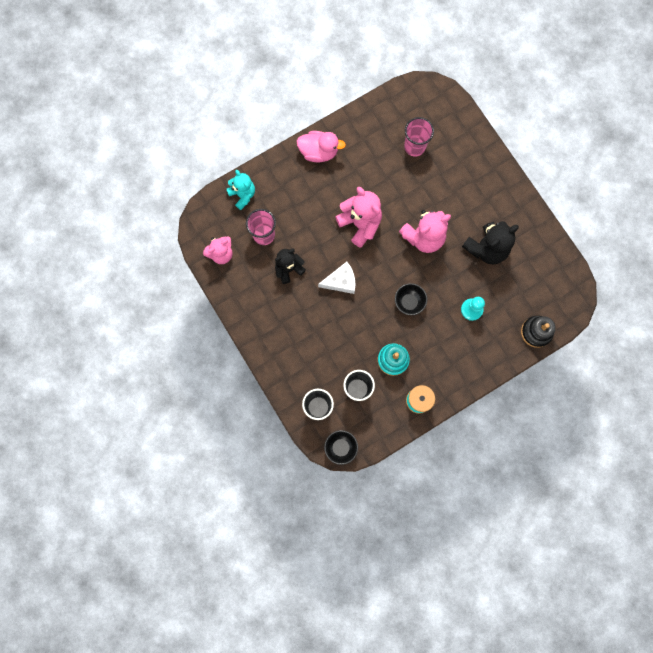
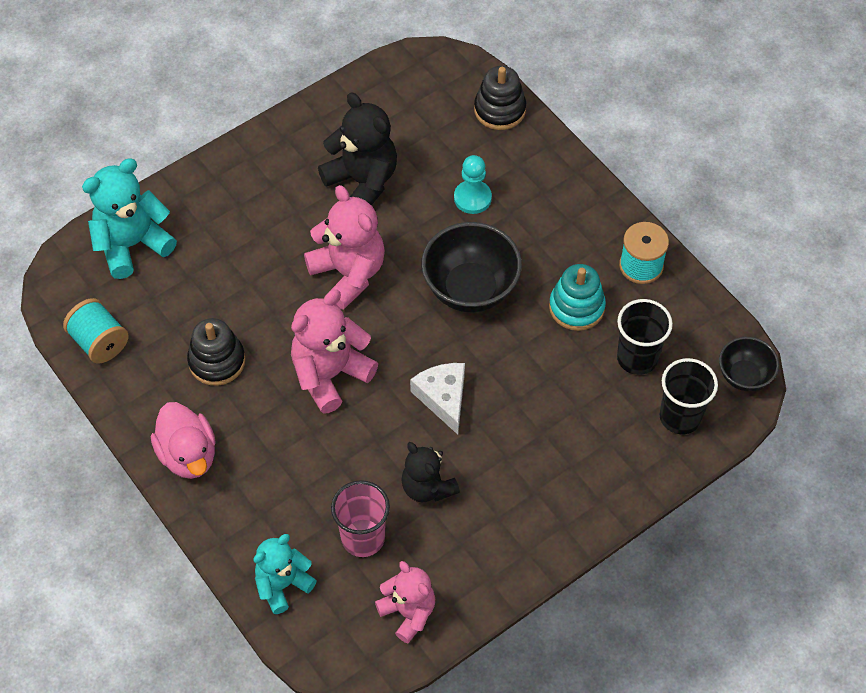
camera: 95 degrees left, 20 degrees down
pink duck [297,131,346,163] -> pink duck turned 150 degrees clockwise [151,402,216,479]
black bowl [395,283,427,315] -> black bowl [421,222,522,312], size x1.72
pink cup [404,117,434,157] -> none
none -> turquoise spool [63,298,129,364]
none -> turquoise teddy bear [82,158,177,279]
none -> black stacking toy [187,318,246,386]

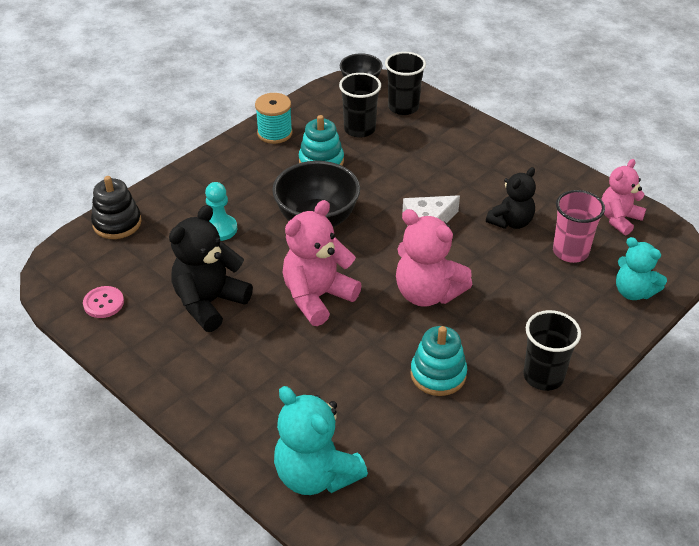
camera: 100 degrees left, 15 degrees down
turquoise spool [63,298,129,364] -> none
pink duck [151,402,216,479] -> black cup [523,310,581,391]
black stacking toy [187,318,246,386] -> turquoise stacking toy [410,326,467,396]
none -> pink button [83,286,124,318]

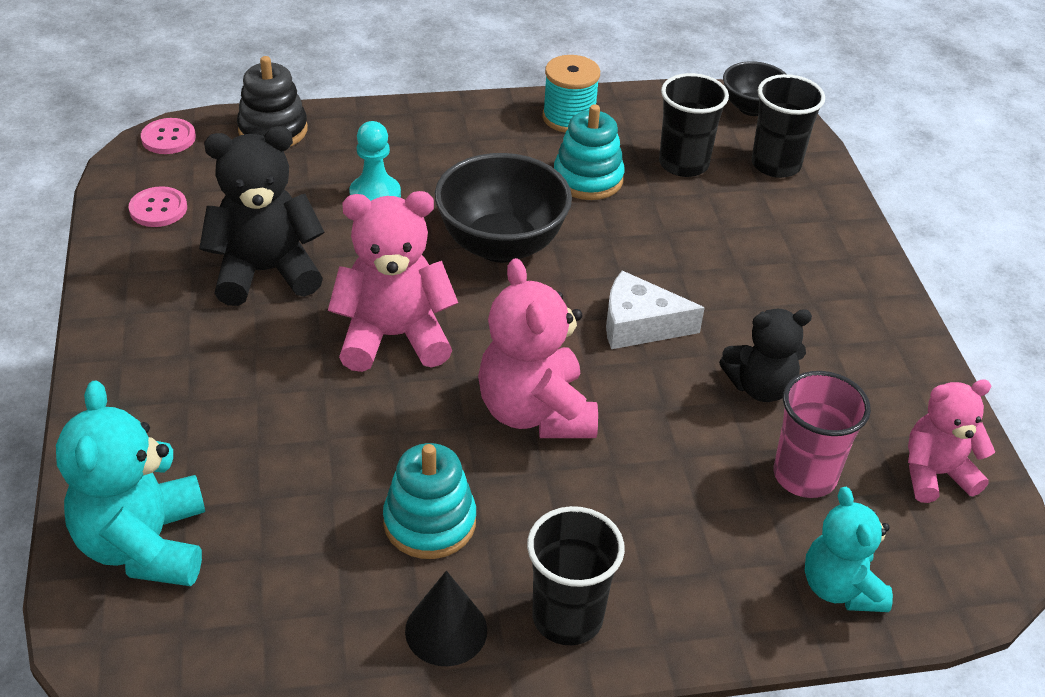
camera: 35 degrees right, 0 degrees up
none -> pink button [141,118,196,154]
none -> black cone [405,571,487,666]

